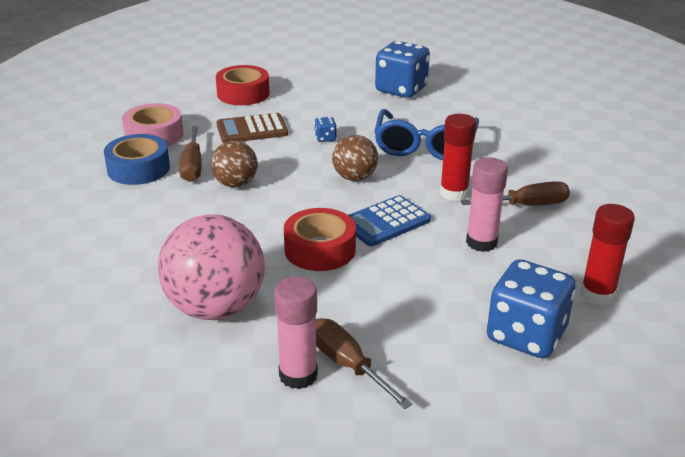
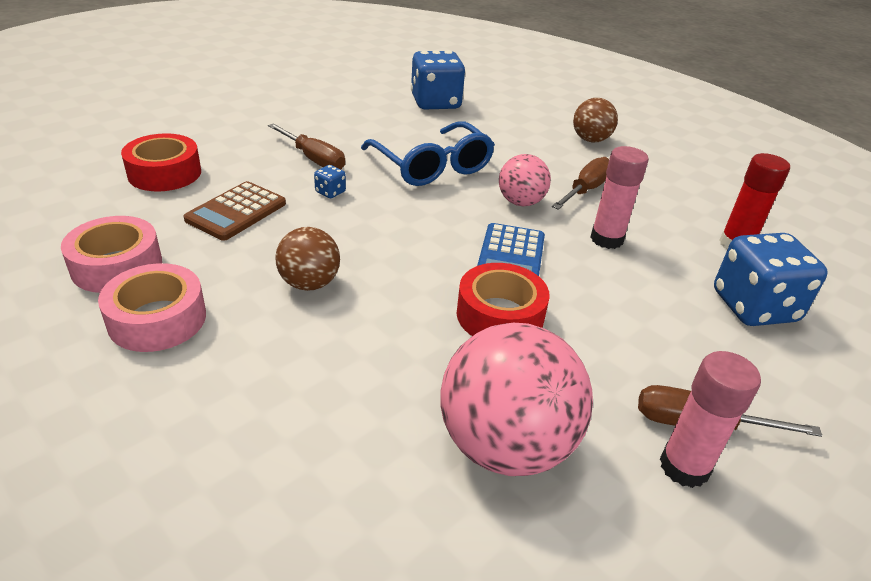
camera: 45 degrees left, 5 degrees up
blue tape [104,134,170,185] -> pink tape [98,263,206,352]
brown screwdriver [179,126,202,182] -> brown screwdriver moved to [268,123,345,169]
brown ball [332,135,378,181] -> brown ball moved to [573,98,618,143]
blue dice [375,41,430,98] -> blue dice moved to [411,51,465,109]
red glue stick [440,114,476,201] -> pink ball [499,154,551,206]

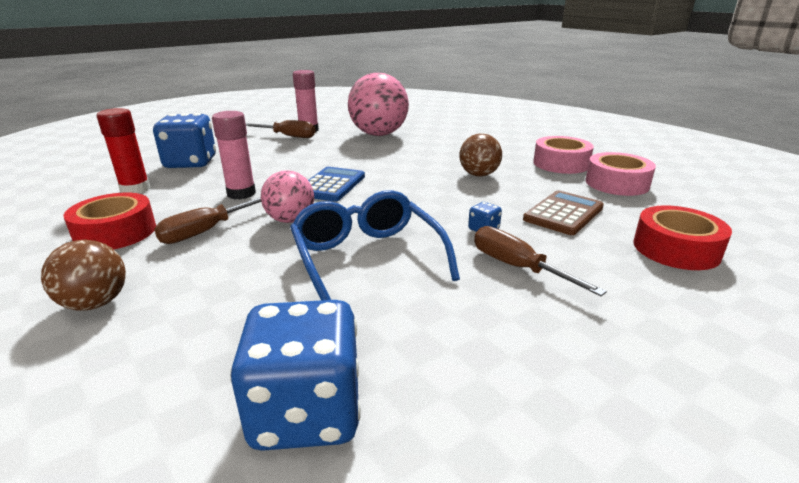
camera: 170 degrees left, 10 degrees down
red tape [457,263,550,336] -> red tape moved to [64,193,156,249]

